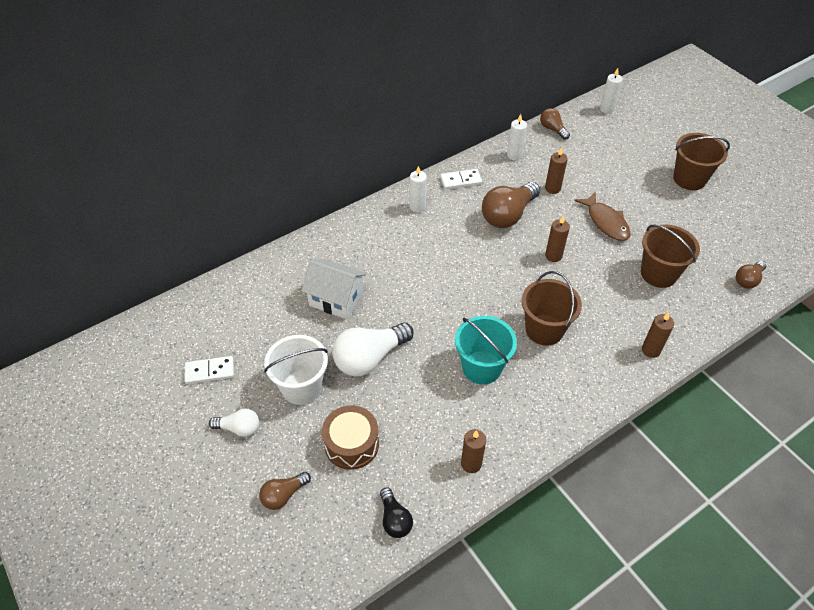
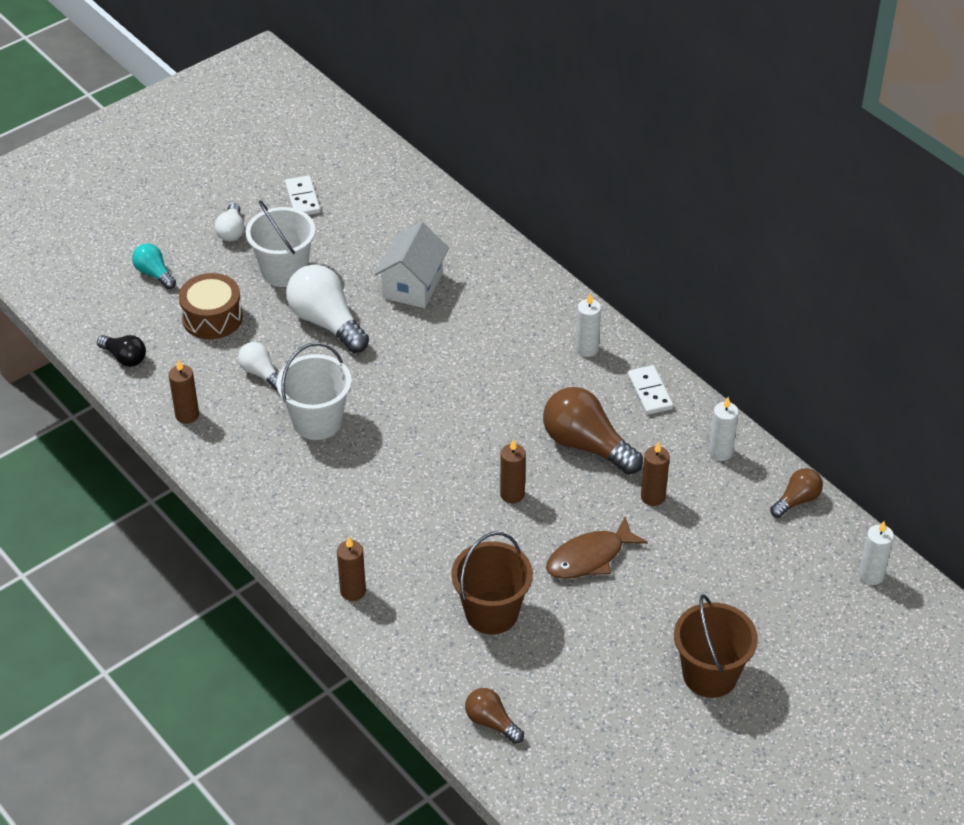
camera: 85 degrees right, 5 degrees down
brown light bulb [259,472,311,510] -> turquoise light bulb [132,243,176,289]
black light bulb [380,488,413,538] -> black light bulb turned 120 degrees counterclockwise [97,335,146,367]
turquoise bucket [455,316,517,384] -> white bucket [277,342,352,440]
brown bucket [522,271,582,346] -> none
none -> white light bulb [238,342,278,390]

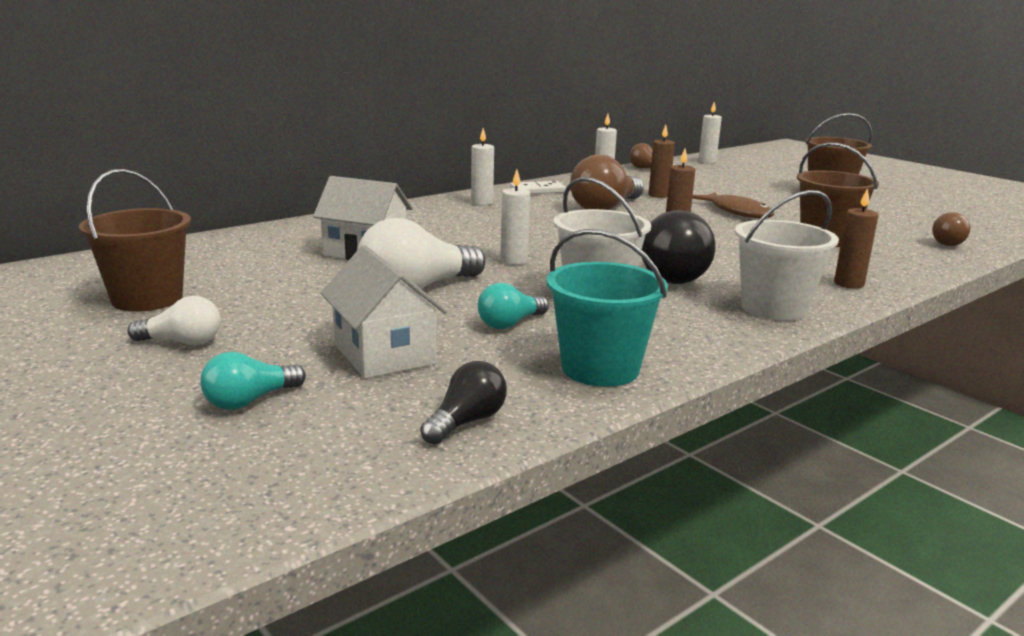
camera: 90 degrees left, 25 degrees down
brown candle [169,359,199,424] -> turquoise bucket [547,229,668,387]
brown drum [179,273,243,339] -> white house [321,245,447,379]
white light bulb [238,342,278,390] -> turquoise light bulb [478,283,549,329]
white bucket [246,200,316,287] -> white bucket moved to [735,190,839,321]
white domino [285,175,321,215] -> brown bucket [79,169,191,312]
none -> white candle [500,169,530,265]
none -> black light bulb [642,210,716,284]

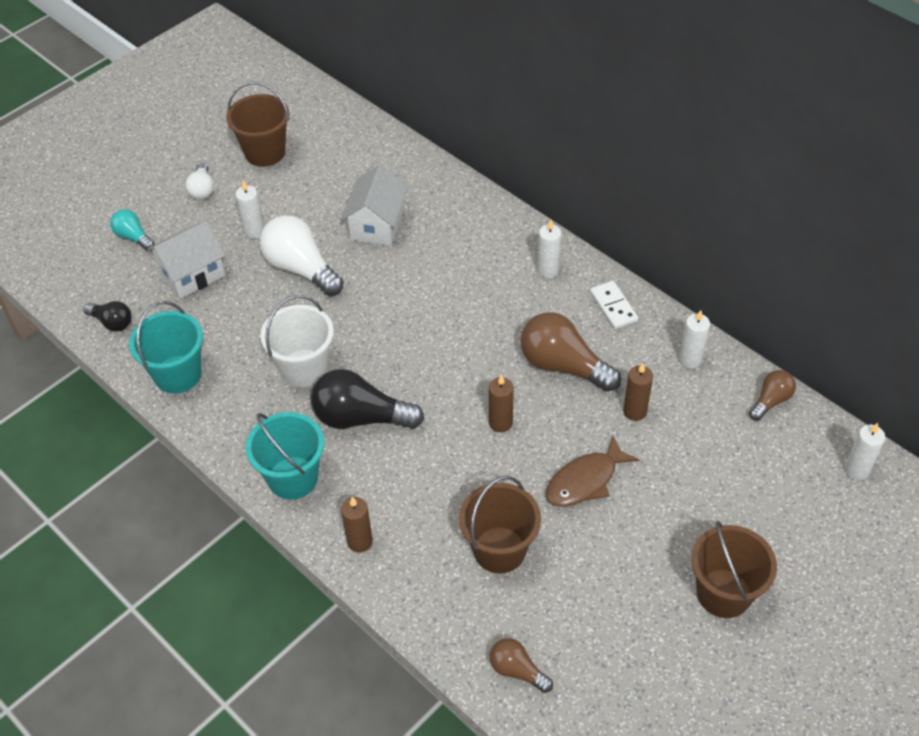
camera: 85 degrees right, 30 degrees up
turquoise light bulb [478,283,549,329] -> none
white candle [500,169,530,265] -> white candle moved to [236,180,264,239]
white bucket [735,190,839,321] -> turquoise bucket [246,412,324,500]

